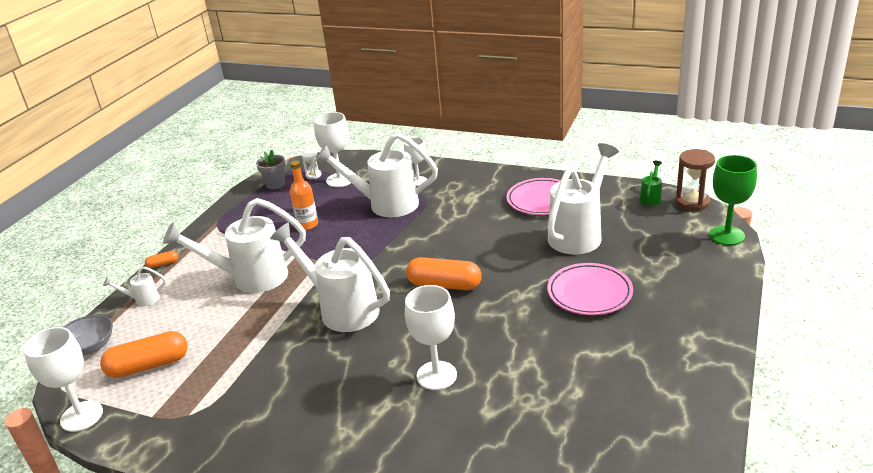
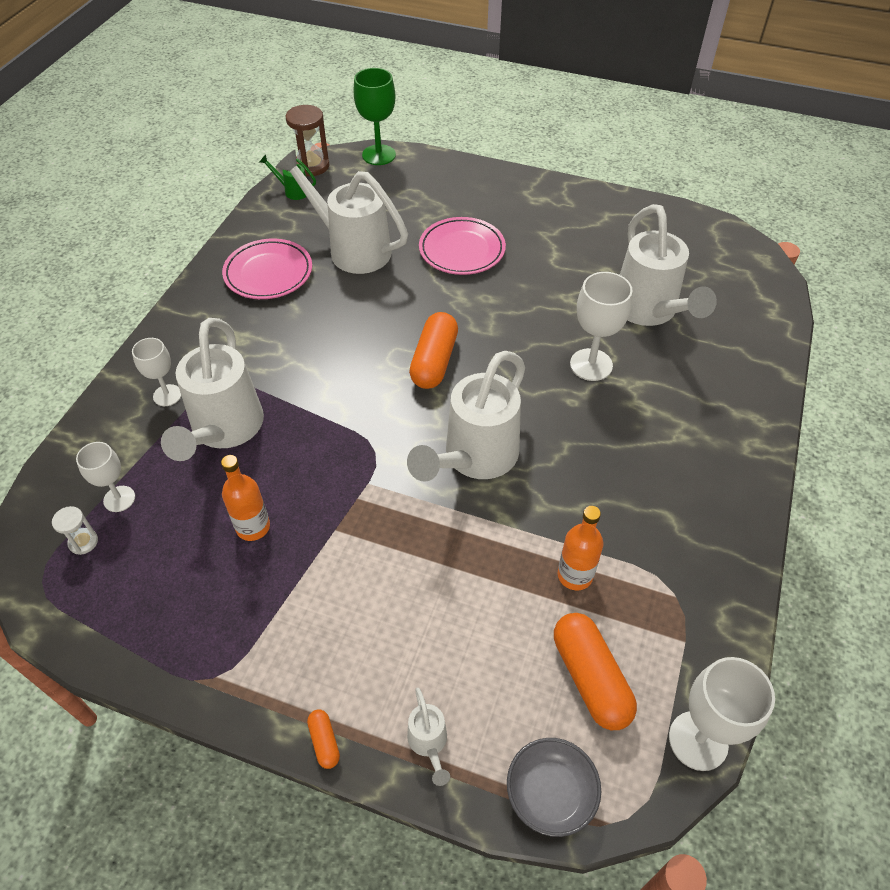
camera: 95 degrees left, 20 degrees up
white watering can [163,198,306,293] -> white watering can moved to [620,204,717,326]
grey flower pot [256,150,285,189] -> none
white goblet [314,112,351,187] -> white goblet [76,442,135,512], size x0.64
none -> orange bottle [558,506,604,591]

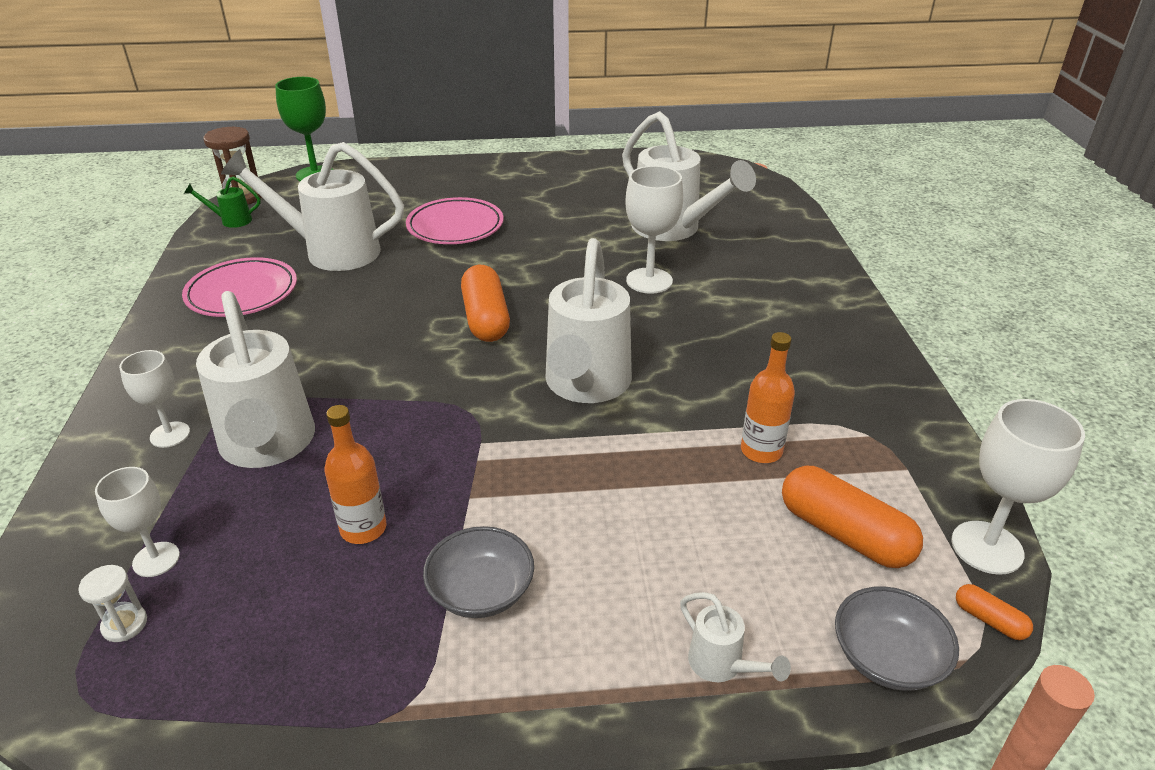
camera: 25 degrees left, 15 degrees down
orange capsule [307,710,340,769] -> orange capsule moved to [956,584,1033,640]
none -> grey bowl [423,526,534,618]

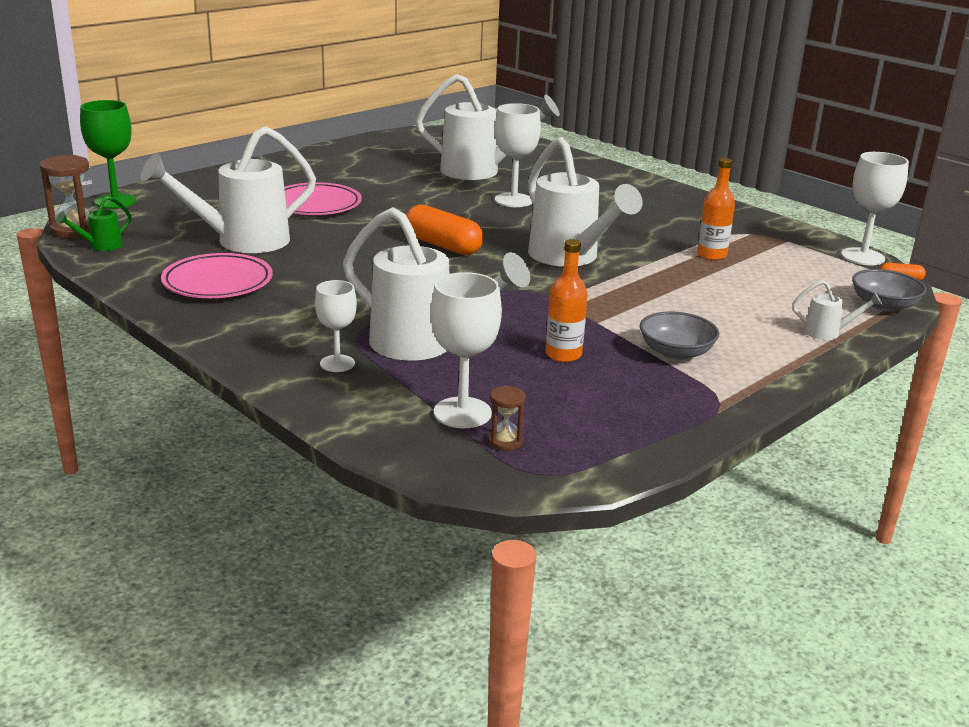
camera: 40 degrees left, 10 degrees down
white hourglass [78,565,147,642] -> brown hourglass [488,386,526,451]
white goblet [95,467,180,577] -> white goblet [431,272,502,428], size x1.56
orange capsule [782,466,923,568] -> none

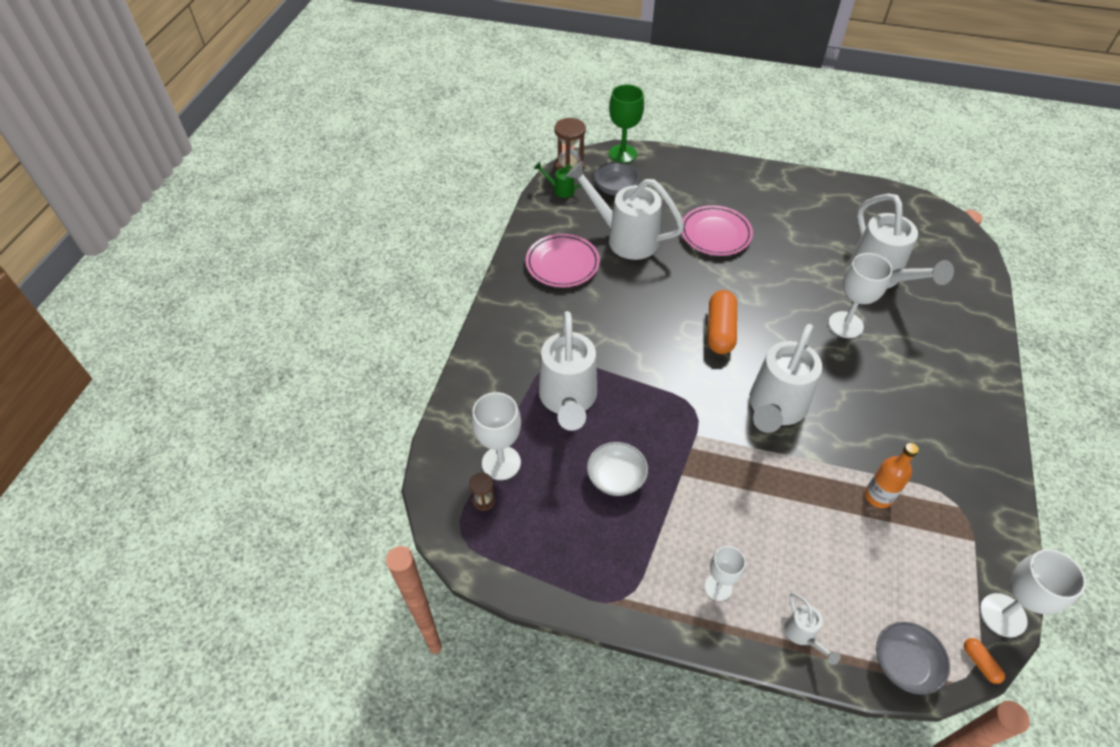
camera: 60 degrees right, 25 degrees up
white goblet [315,280,357,372] -> white goblet moved to [704,546,746,601]
orange bottle [546,239,588,362] -> white bowl [587,442,648,496]
grey bowl [640,311,719,360] -> grey bowl moved to [594,162,639,195]

